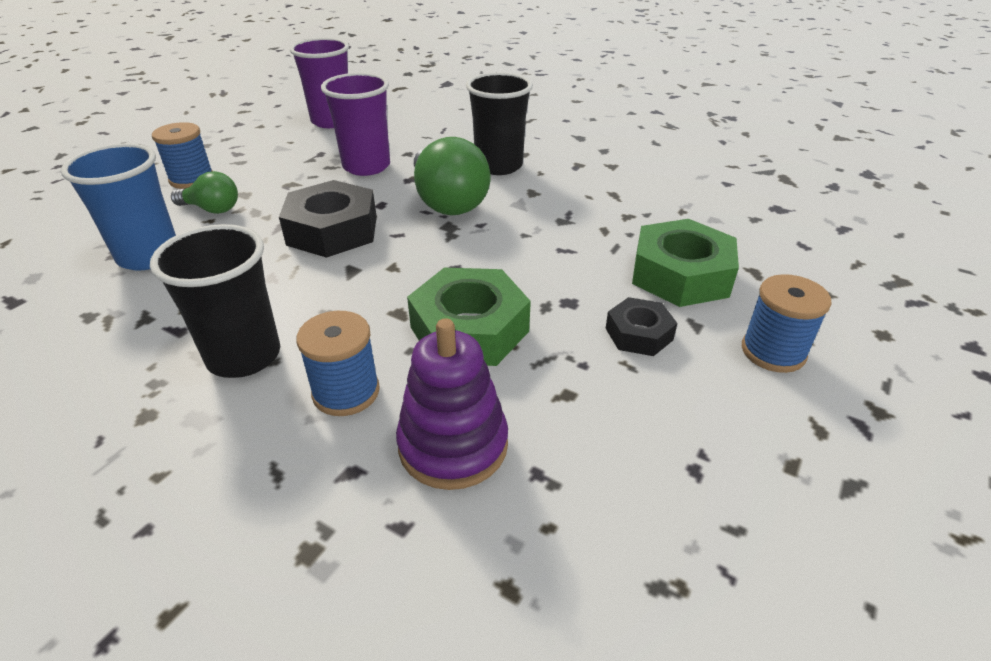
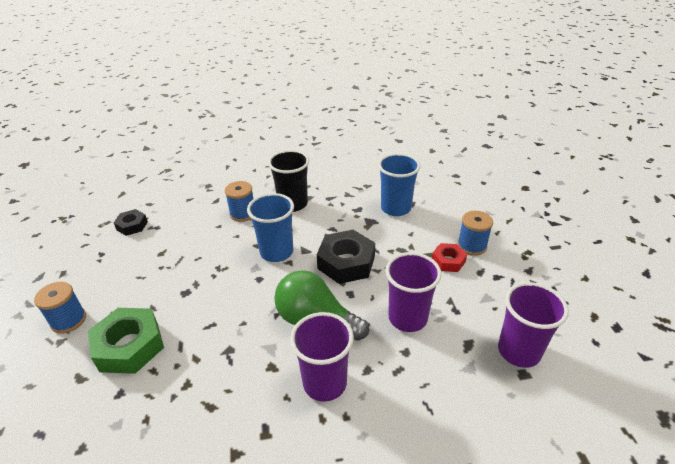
camera: 140 degrees right, 0 degrees up
green light bulb [171,171,238,214] -> none
purple stacking toy [396,318,508,490] -> none
green nut [407,268,531,366] -> none
black cup [466,72,533,175] -> purple cup [290,312,354,402]
black nut [606,297,678,356] -> black nut moved to [114,209,148,236]
none -> blue cup [247,193,294,262]
none -> red nut [432,243,467,272]

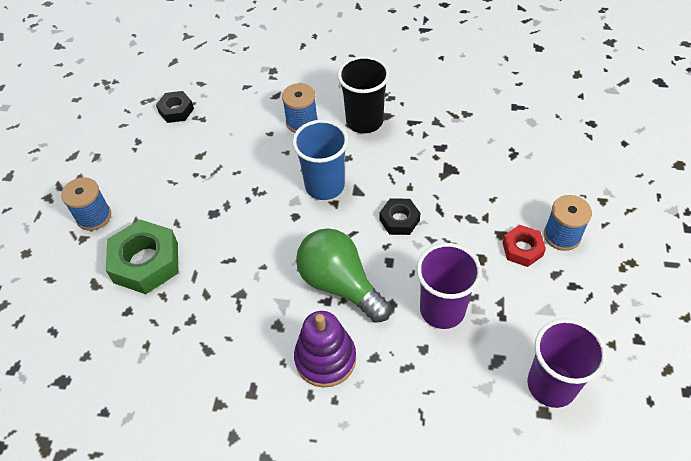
camera: 20 degrees right, 15 degrees up
purple cup [290,312,354,402] -> purple stacking toy [294,311,356,388]
black nut [317,230,375,284] -> black nut [379,198,420,235], size x0.56
blue cup [378,153,420,216] -> none

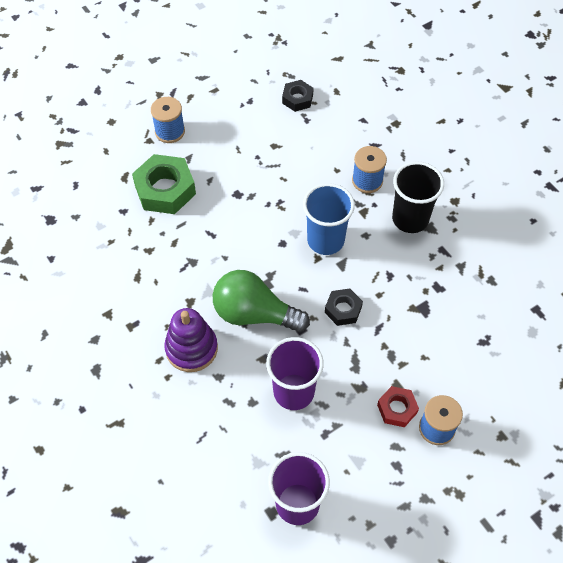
camera: 45 degrees right, 5 degrees up
green light bulb [296,228,391,323] -> green light bulb turned 75 degrees counterclockwise [213,270,310,332]

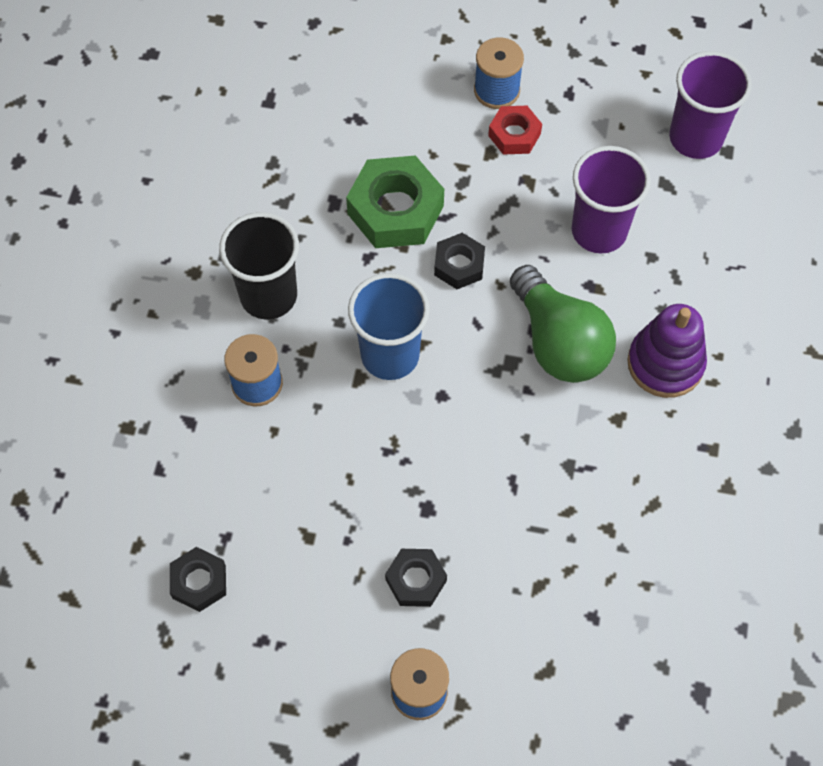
camera: 135 degrees left, 5 degrees up
green nut [132,154,196,214] -> green nut moved to [346,155,444,248]
none -> black nut [385,549,447,607]

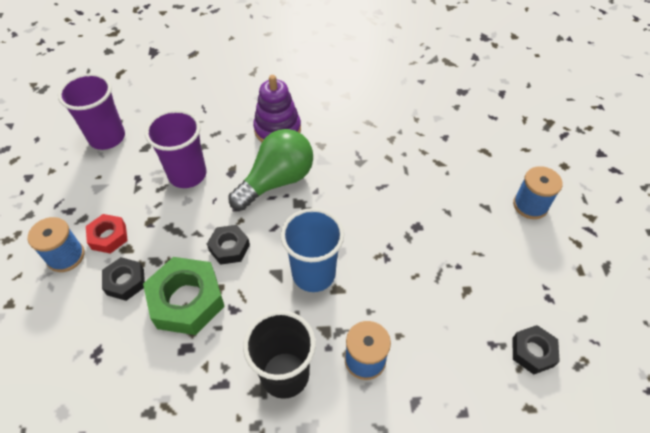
camera: 105 degrees left, 10 degrees down
black nut [385,549,447,607] -> black nut moved to [102,257,145,301]

